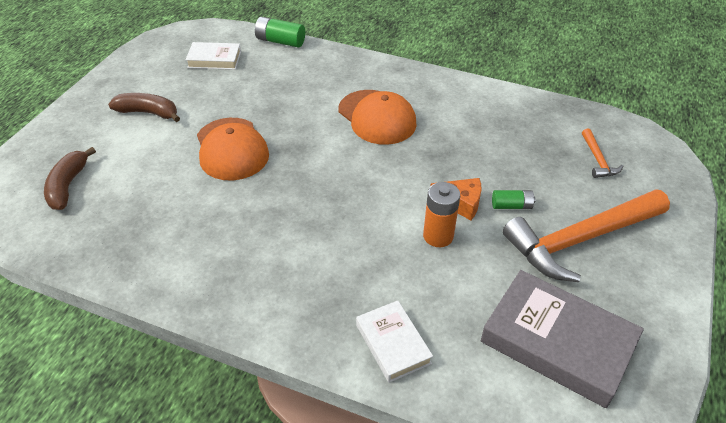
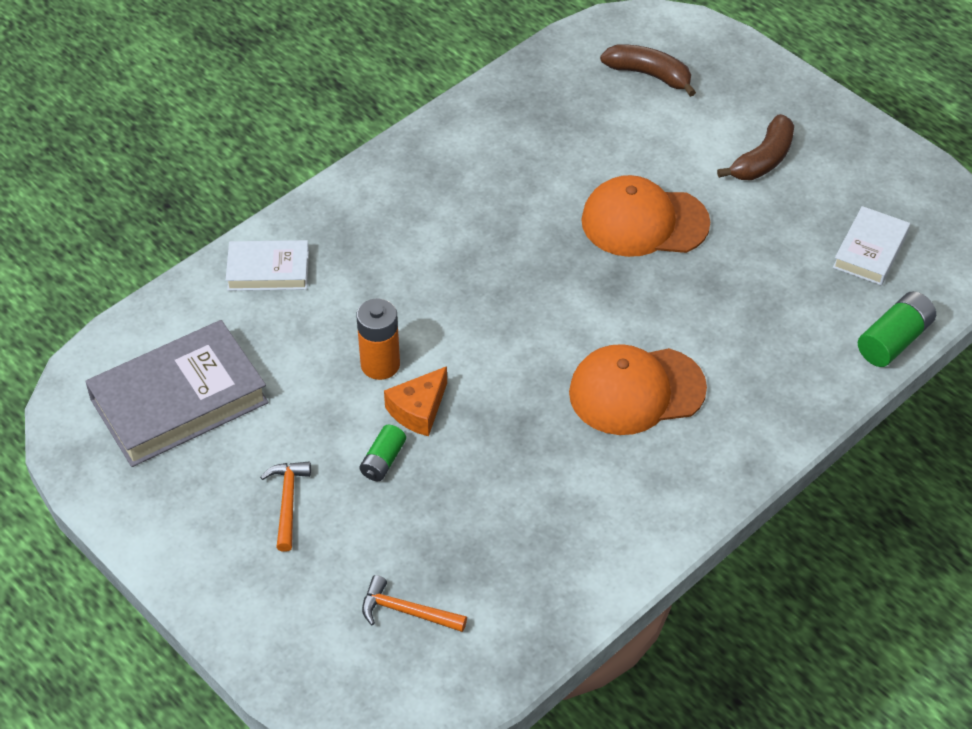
camera: 115 degrees right, 5 degrees up
orange hammer [503,189,670,282] -> orange hammer [260,462,311,552], size x0.43

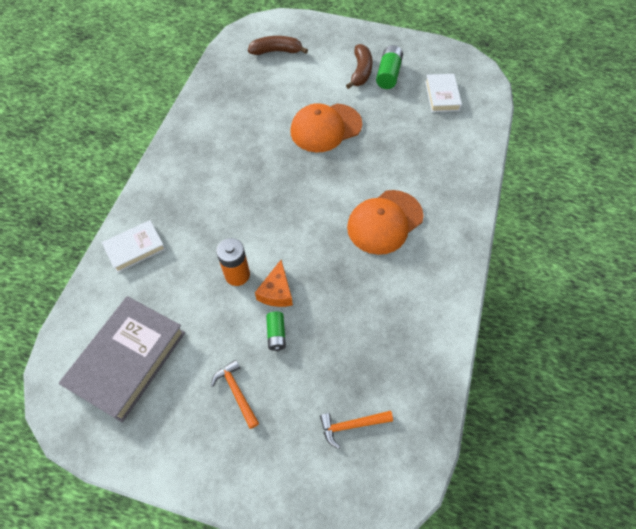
camera: 30 degrees left, 10 degrees up
green battery [858,291,936,367] -> green battery moved to [376,45,403,89]

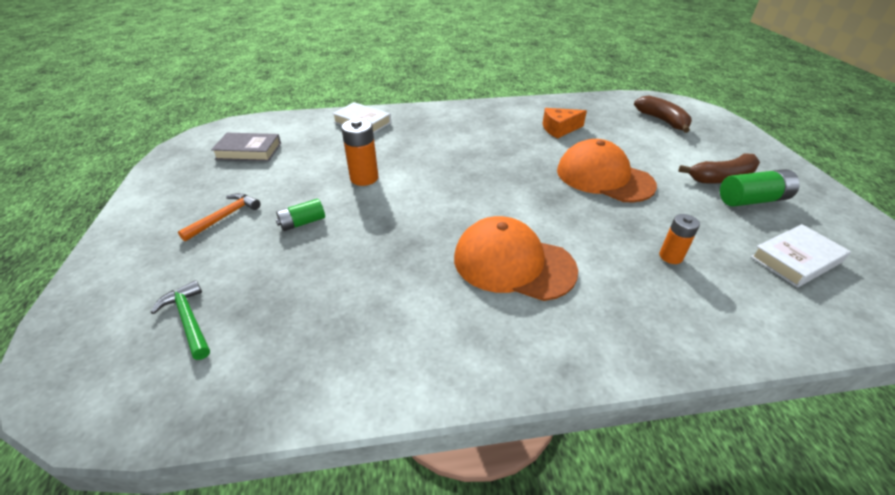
camera: 65 degrees right, 20 degrees down
grey book [59,296,185,422] -> grey book [211,133,281,161], size x0.56
orange cheese [255,260,293,307] -> orange cheese moved to [543,108,587,139]
orange hammer [320,411,393,449] -> green hammer [151,280,210,360]
none -> orange battery [659,214,700,264]

